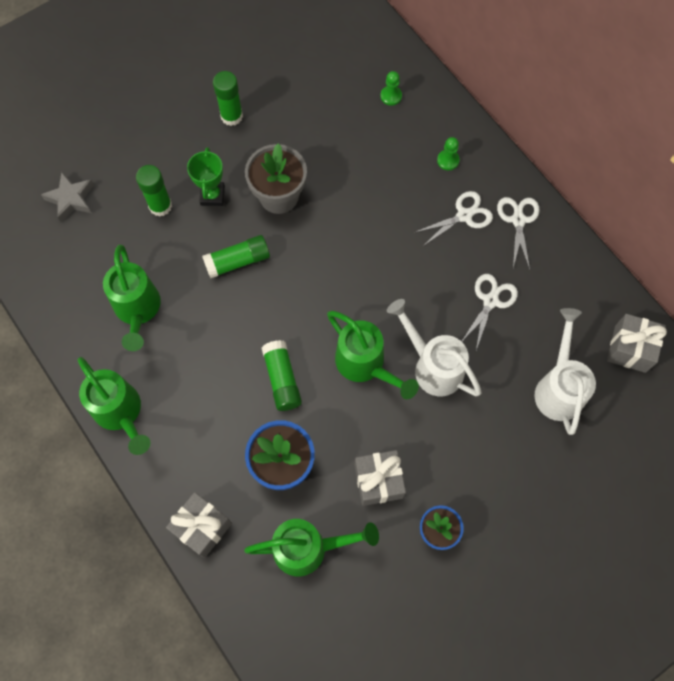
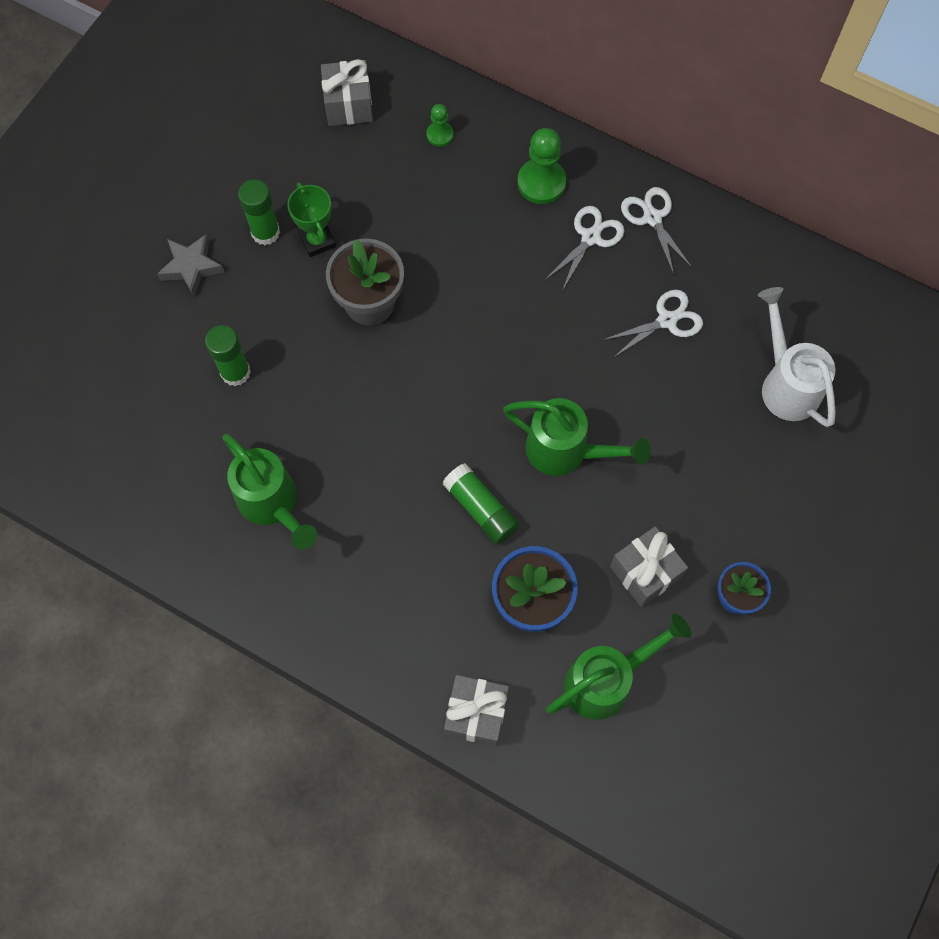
camera: 25 degrees left, 0 degrees up
grey star [41,172,94,222] -> grey star moved to [157,234,224,297]
green watering can [78,357,150,455] -> none
green trophy [187,147,225,206] -> green trophy moved to [287,182,336,257]
green glue stick [202,235,270,279] -> none
white watering can [387,299,482,396] -> none
green pawn [437,137,460,170] -> green pawn [517,128,566,204], size x1.77
white scissors [462,274,518,350] -> white scissors turned 60 degrees clockwise [603,290,703,358]
grey gift [607,314,667,373] -> grey gift moved to [321,59,373,126]

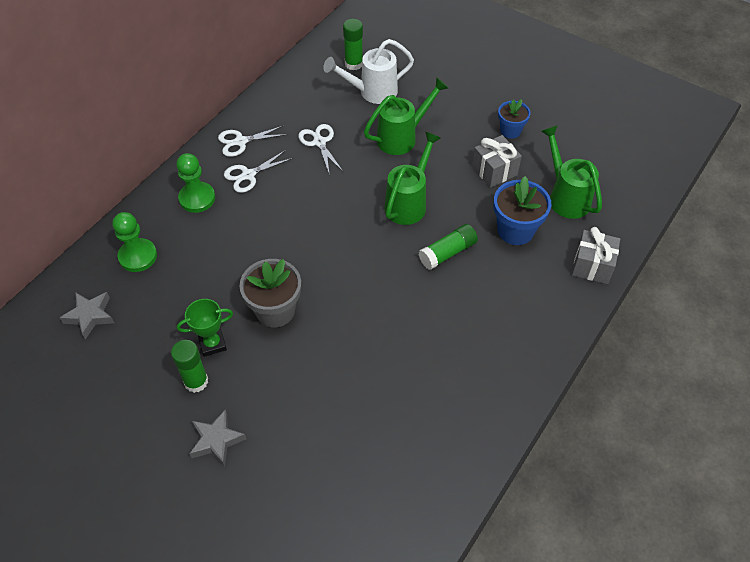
camera: 85 degrees left, 15 degrees down
green glue stick [205,325,251,386] -> green glue stick moved to [343,19,363,70]
green watering can [222,434,317,550] -> green watering can moved to [364,77,448,155]
grey gift [321,59,373,126] -> grey star [60,292,114,339]
green pawn [427,104,454,147] -> green pawn [113,212,157,272], size x1.77
white scissors [545,206,624,291] -> white scissors turned 75 degrees counterclockwise [224,150,293,193]

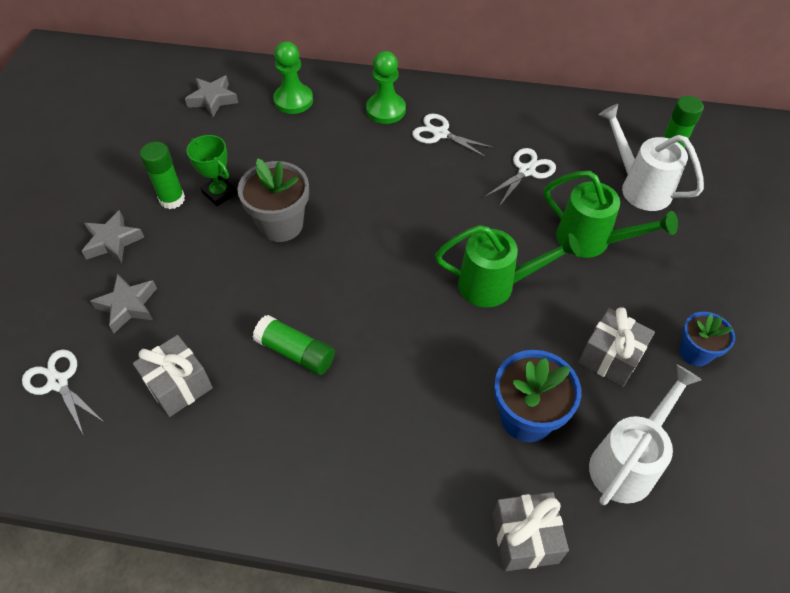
camera: 65 degrees right, 0 degrees up
white scissors [218,125,288,157] -> white scissors moved to [22,349,104,436]
green glue stick [419,224,478,270] -> green glue stick moved to [253,315,335,375]
green watering can [541,125,602,219] -> white watering can [589,365,702,505]
none -> grey star [90,274,157,333]
none -> grey gift [133,335,213,417]

